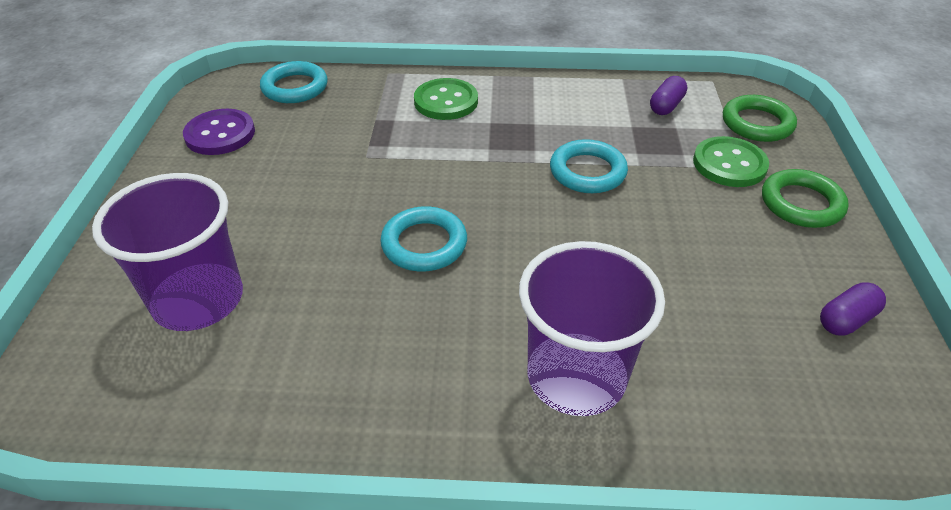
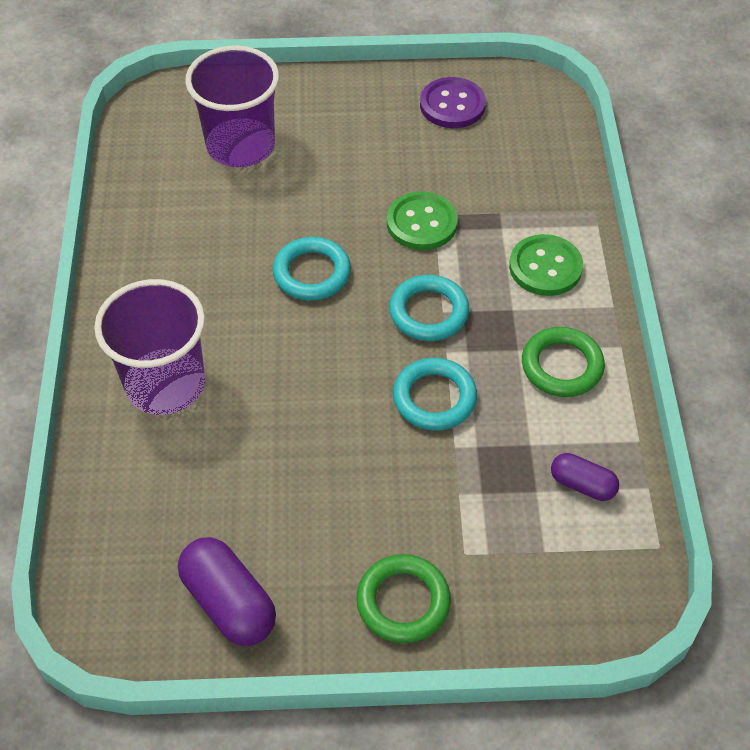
camera: 85 degrees right, 10 degrees up
turquoise ring [260,61,328,103] -> turquoise ring moved to [389,275,469,341]
green button [693,136,769,187] -> green button moved to [387,191,458,250]
green ring [723,95,797,142] -> green ring moved to [522,327,605,397]
purple capsule [820,282,886,335] -> purple capsule [178,537,276,646], size x1.68

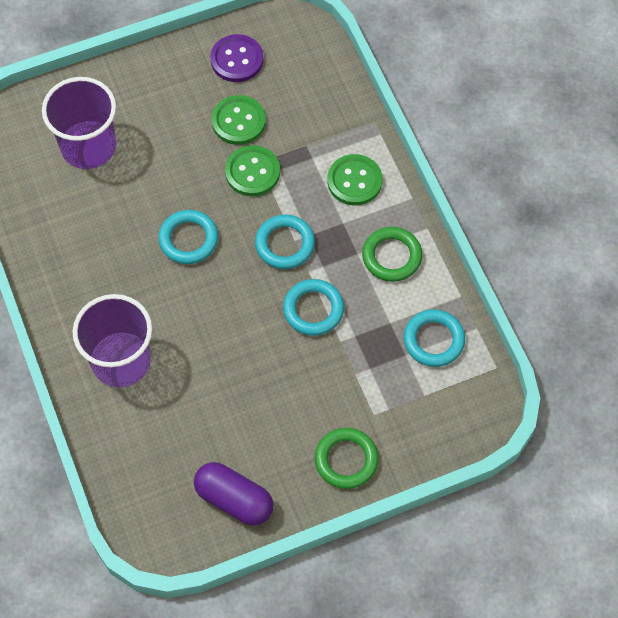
camera: 20 degrees left, 10 degrees up
purple capsule [551,453,619,501] -> turquoise ring [404,309,465,367]
none -> green button [212,95,266,145]

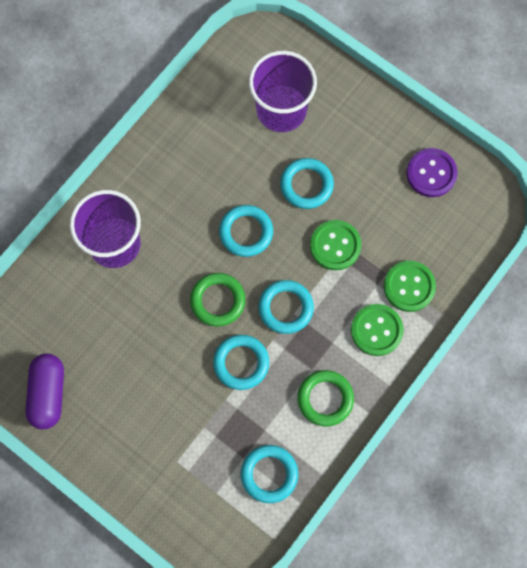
camera: 60 degrees right, 10 degrees up
green button [212,95,266,145] -> green button moved to [384,261,436,312]
green ring [315,428,379,489] -> green ring moved to [190,273,245,326]
none -> turquoise ring [280,158,334,209]

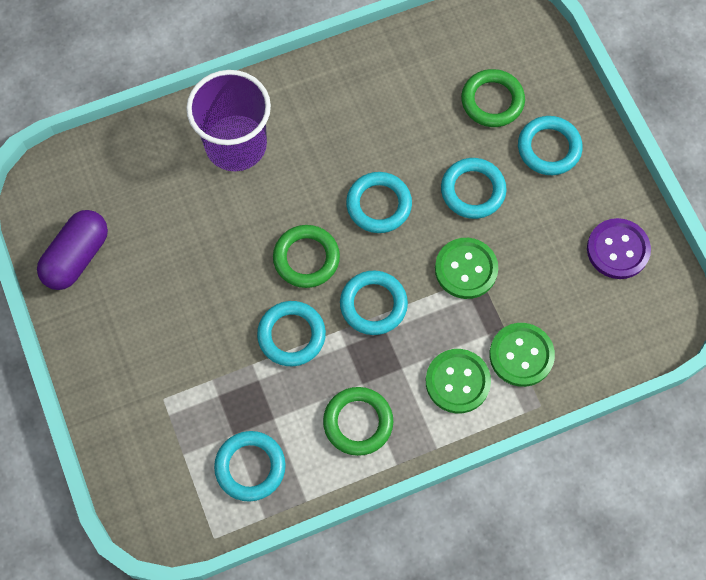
camera: 30 degrees right, 5 degrees down
purple cup [249,51,317,132] -> green ring [461,69,525,127]
none -> turquoise ring [518,116,583,175]

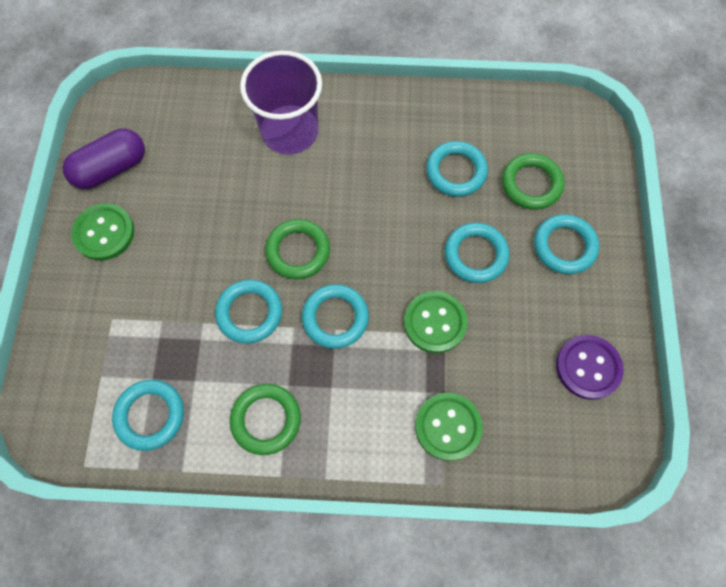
camera: 25 degrees right, 0 degrees up
turquoise ring [346,172,412,233] -> turquoise ring moved to [426,141,488,197]
green button [426,349,491,413] -> green button moved to [71,203,134,261]

